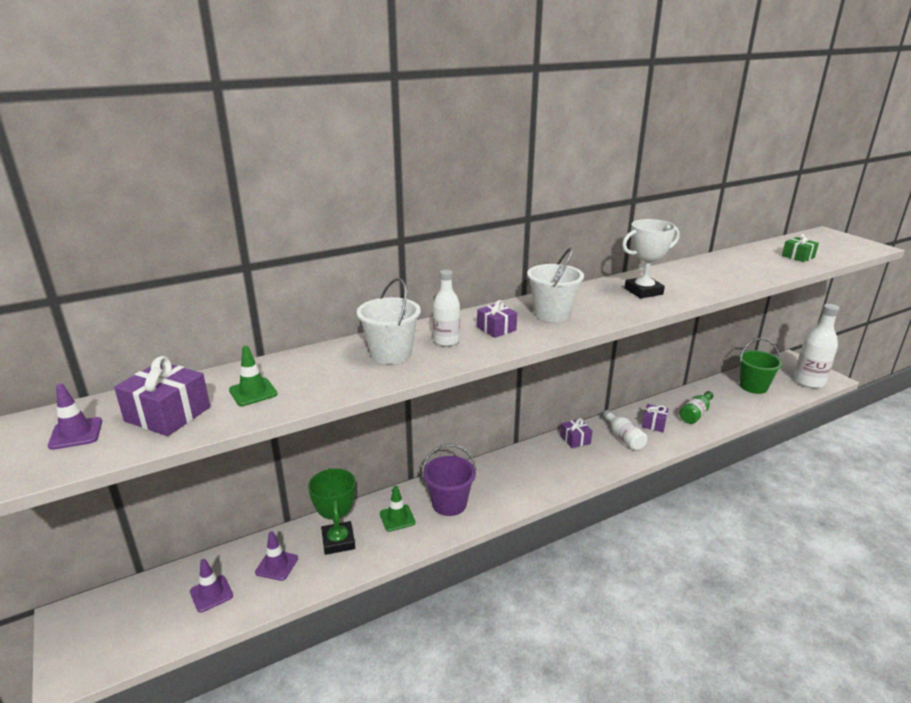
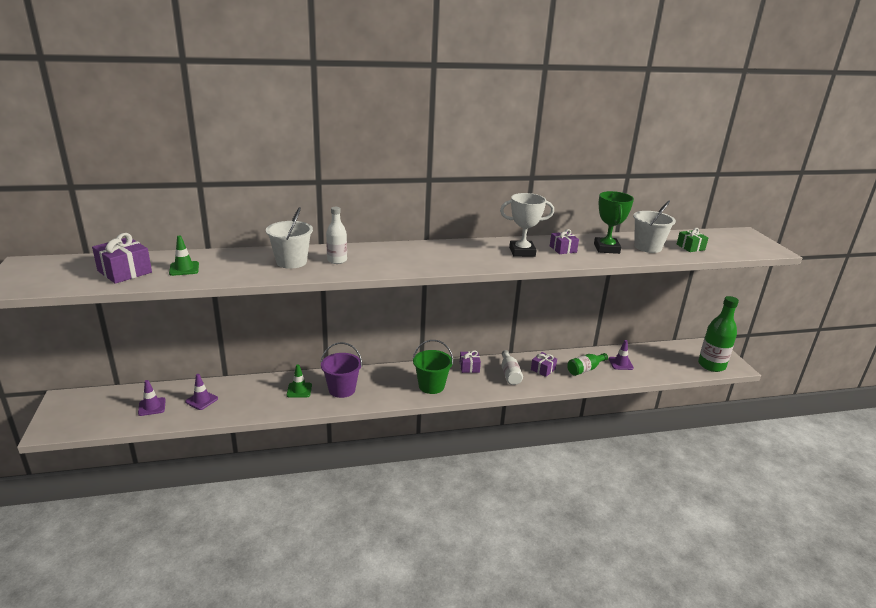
camera: 15 degrees right, 0 degrees up
purple traffic cone [48,384,102,450] -> purple traffic cone moved to [609,340,634,370]
green trophy [308,468,356,555] -> green trophy moved to [594,191,634,254]
purple gift [477,300,517,338] -> purple gift moved to [550,229,579,254]
white bucket [527,248,584,322] -> white bucket moved to [633,200,676,253]
green bucket [739,338,783,394] -> green bucket moved to [413,340,453,394]
white bottle [794,304,840,388] -> green bottle [698,296,739,372]

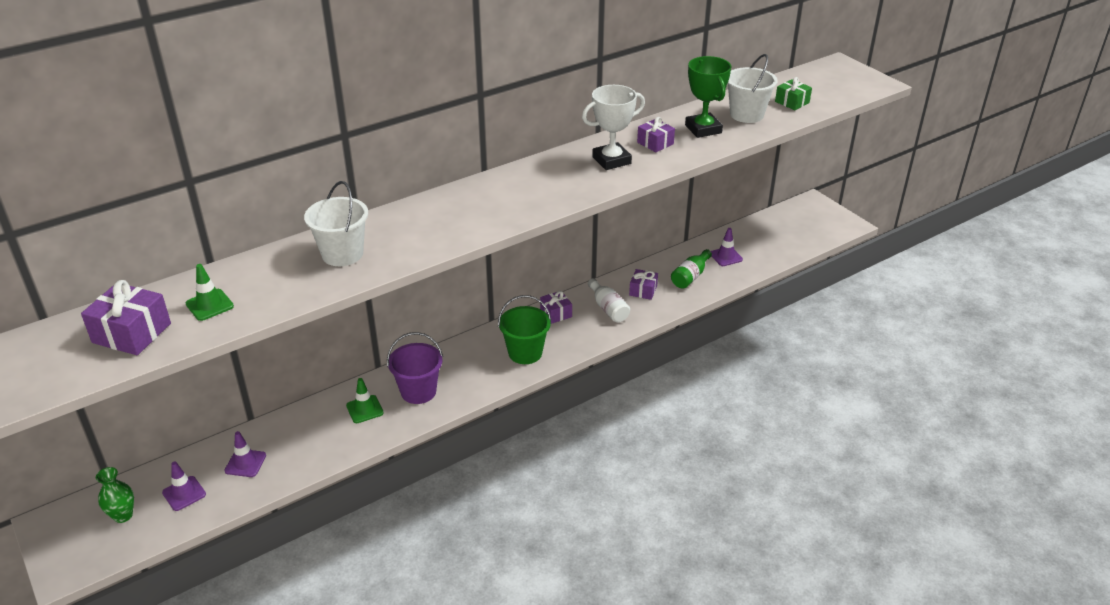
camera: 20 degrees left, 10 degrees up
white bottle [326,207,347,264] -> none
green bottle [698,296,739,372] -> none
none -> green vase [96,467,134,523]

